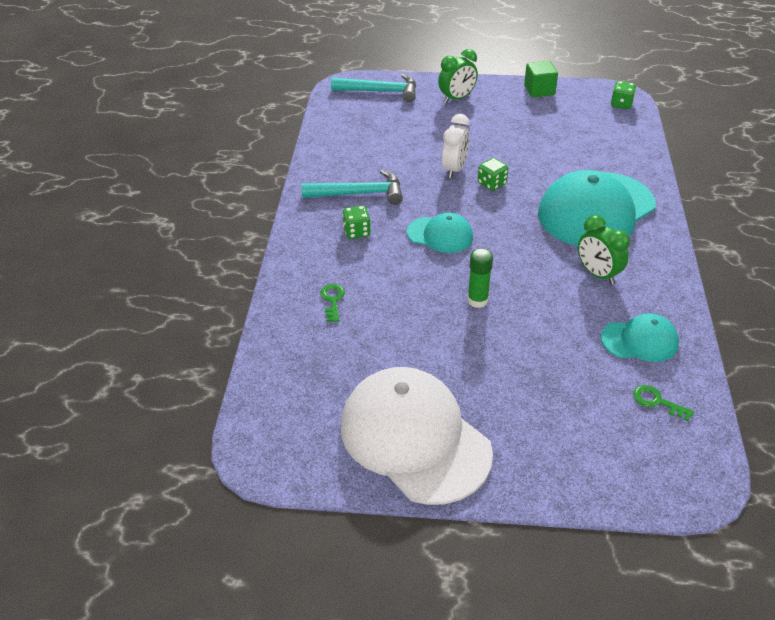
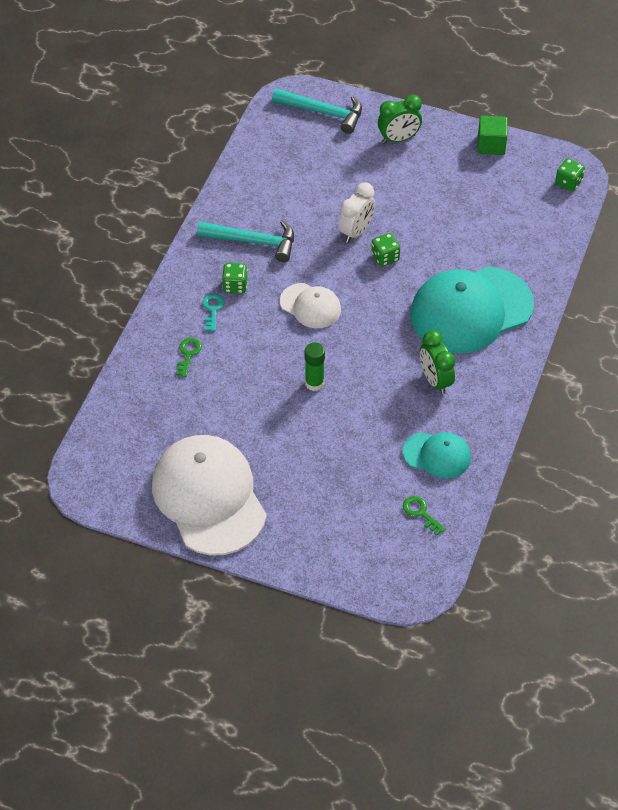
camera: 15 degrees right, 10 degrees up
turquoise cap [407,213,473,253] -> white cap [280,283,341,328]
none -> turquoise key [203,293,225,331]

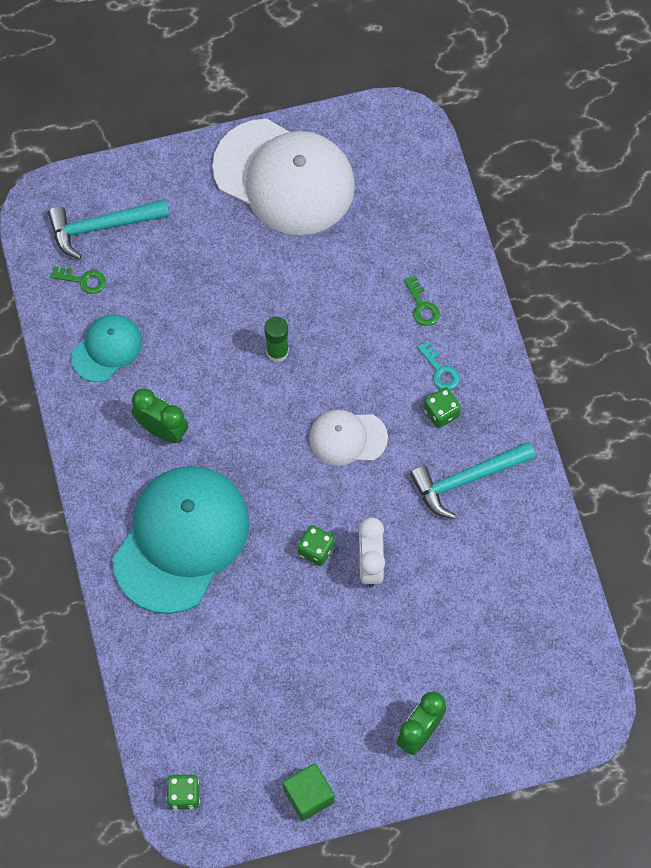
camera: 145 degrees right, 15 degrees up
turquoise hammer [272,88,362,134] -> turquoise hammer moved to [48,199,169,259]
turquoise cap [403,432,471,479] -> turquoise cap turned 150 degrees clockwise [71,314,142,382]

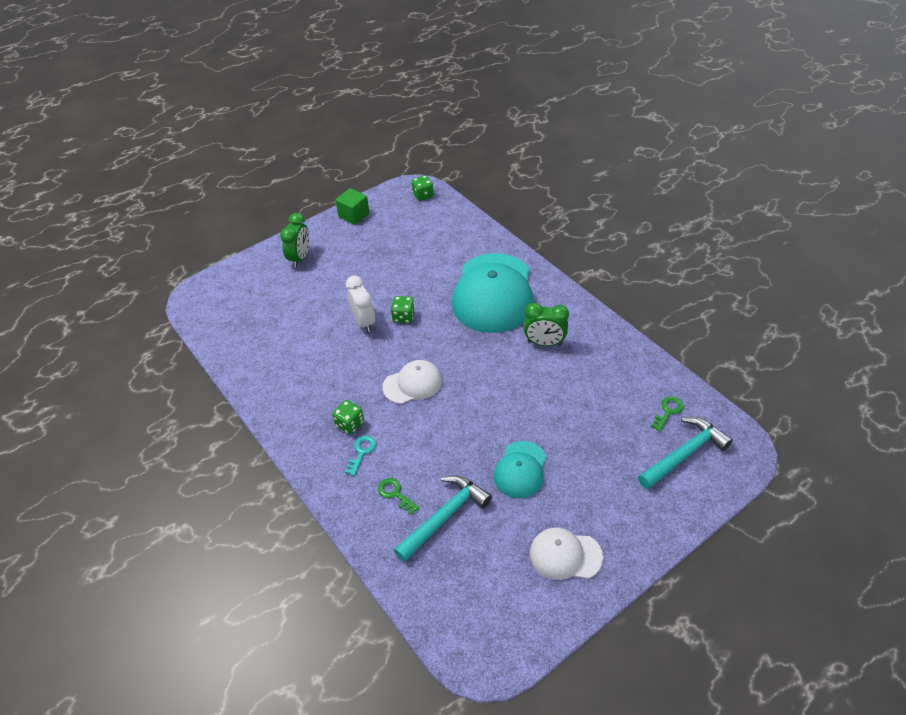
camera: 160 degrees right, 20 degrees down
green key [50,266,106,294] -> green key turned 135 degrees clockwise [651,396,684,432]
turquoise cap [71,314,142,382] -> turquoise cap moved to [494,441,546,499]
white cap [212,119,355,235] -> white cap [530,528,603,580], size x0.51
green glue stick [264,317,289,363] -> none
turquoise hammer [410,442,536,519] -> turquoise hammer moved to [394,475,492,562]
turquoise key [418,341,460,390] -> turquoise key turned 75 degrees clockwise [345,435,376,476]

